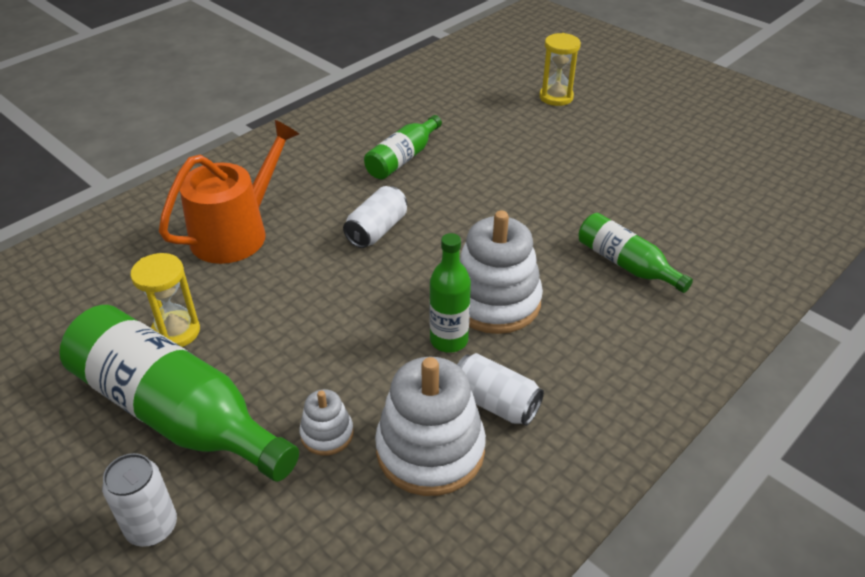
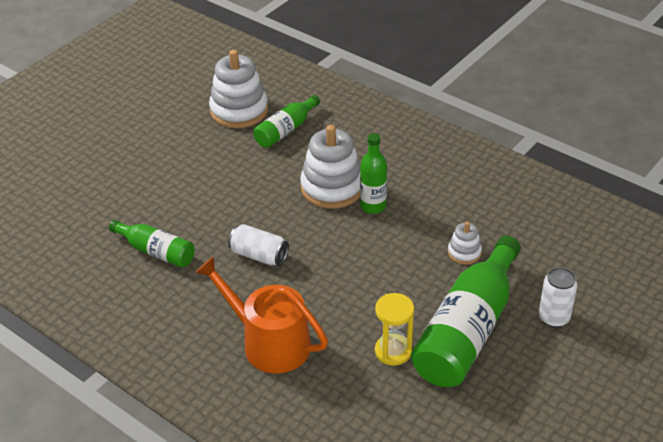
camera: 95 degrees left, 0 degrees up
white stacking toy [375,357,486,496] -> white stacking toy moved to [209,50,268,128]
white can [457,353,544,426] -> none
yellow hourglass [540,33,581,106] -> none

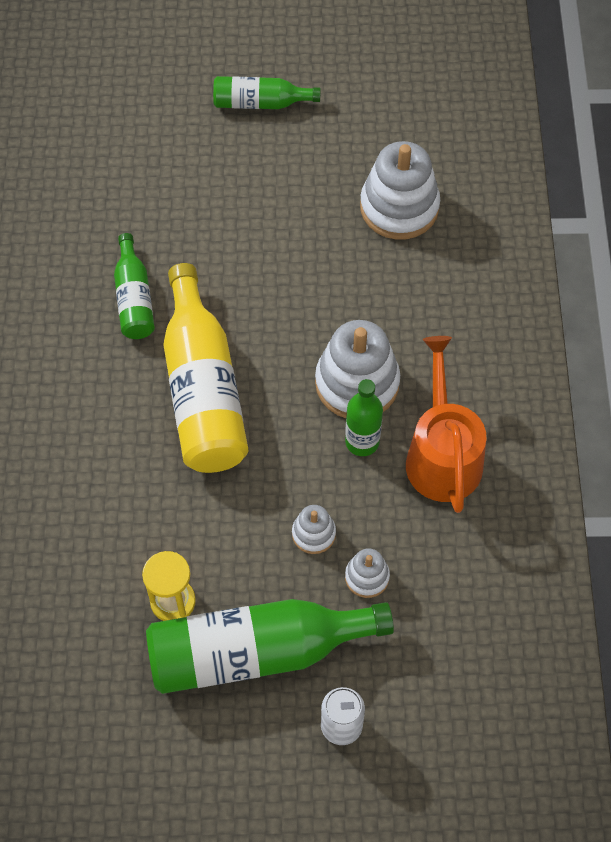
camera: 50 degrees right, 20 degrees up
orange watering can [195,256,328,374] -> orange watering can moved to [406,336,486,513]
white can [228,224,289,266] -> yellow bottle [163,263,248,473]
green bottle [254,95,320,148] -> green bottle moved to [213,76,321,109]
none -> white stacking toy [292,505,336,554]

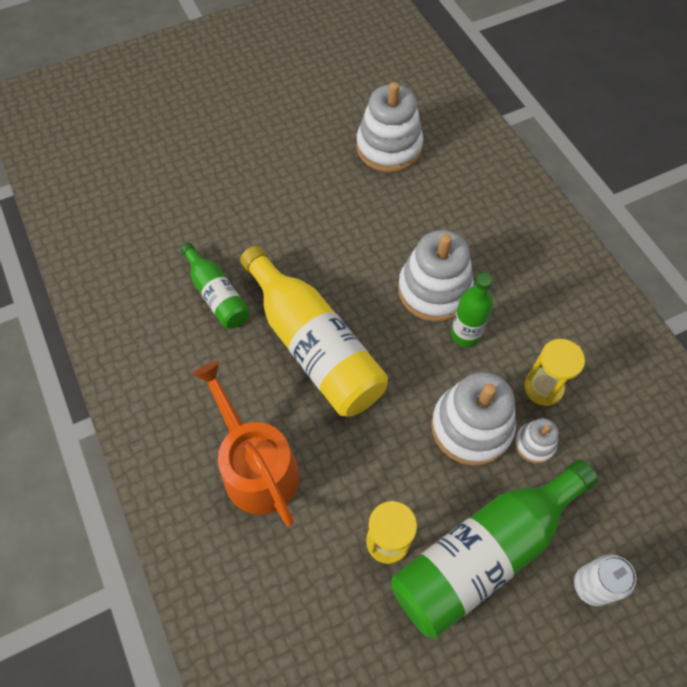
camera: 25 degrees left, 0 degrees up
green bottle [213,76,321,109] -> none
white stacking toy [292,505,336,554] -> white stacking toy [431,372,516,466], size x2.01
orange watering can [406,336,486,513] -> orange watering can moved to [192,361,299,526]
none -> yellow hourglass [524,339,585,406]

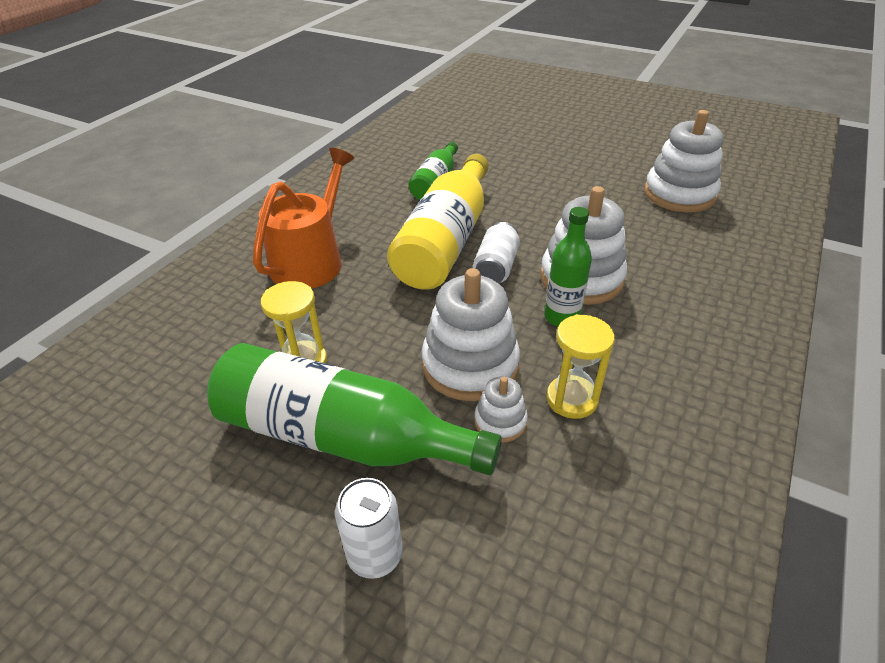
camera: 55 degrees right, 20 degrees down
none -> white can [473,222,520,283]

